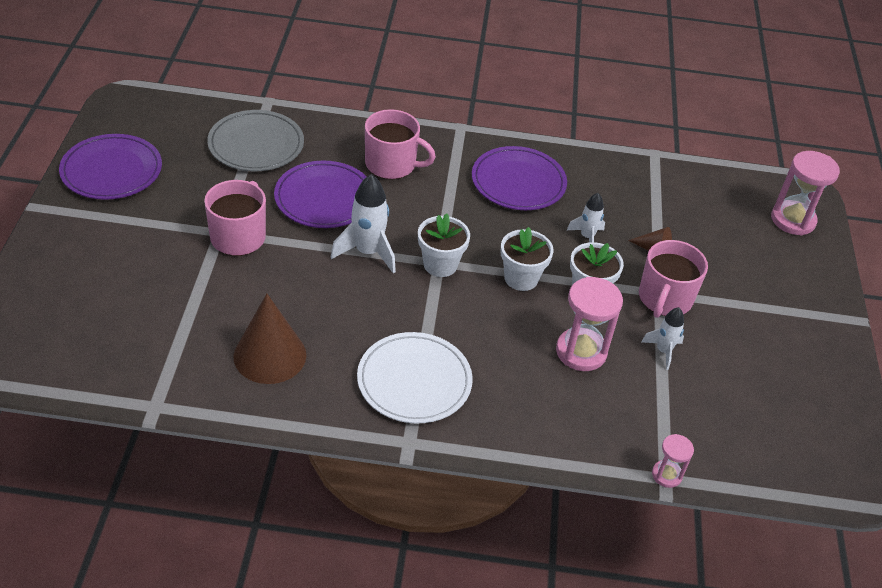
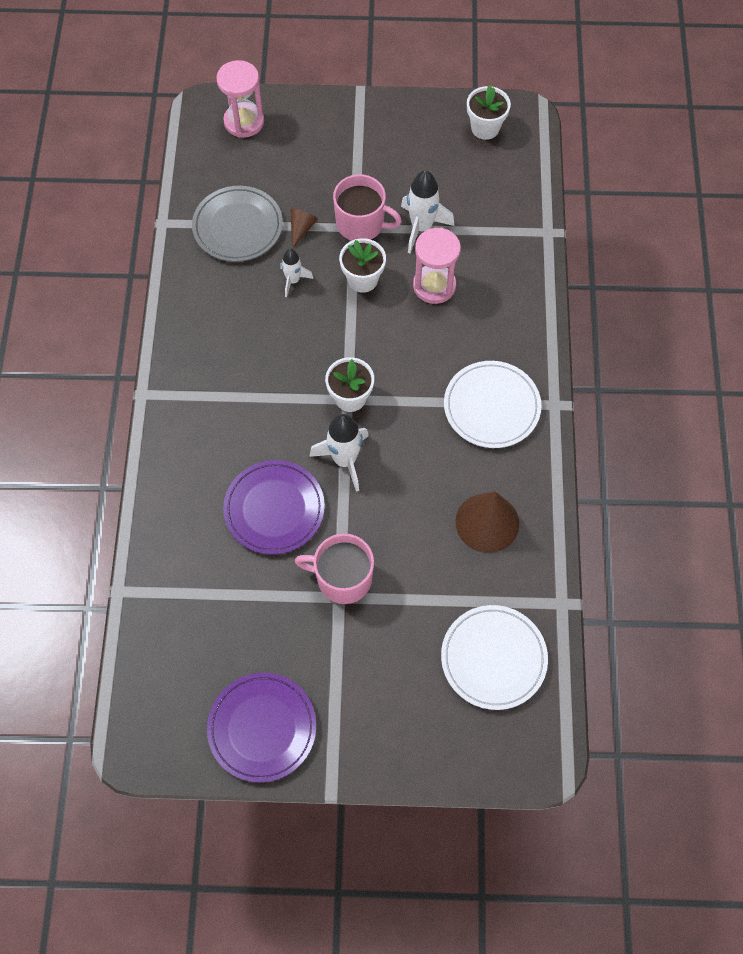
camera: 90 degrees left, 20 degrees up
grey plate [207,110,304,171] -> grey plate moved to [192,186,283,262]
pink mug [365,109,436,179] -> none
purple plate [472,146,567,210] -> none
white flower pot [501,227,554,291] -> white flower pot moved to [467,85,511,140]
white rocket [641,307,684,370] -> white rocket [401,170,455,253], size x1.67
pink hourglass [652,434,694,488] -> none
none -> white plate [441,605,548,710]

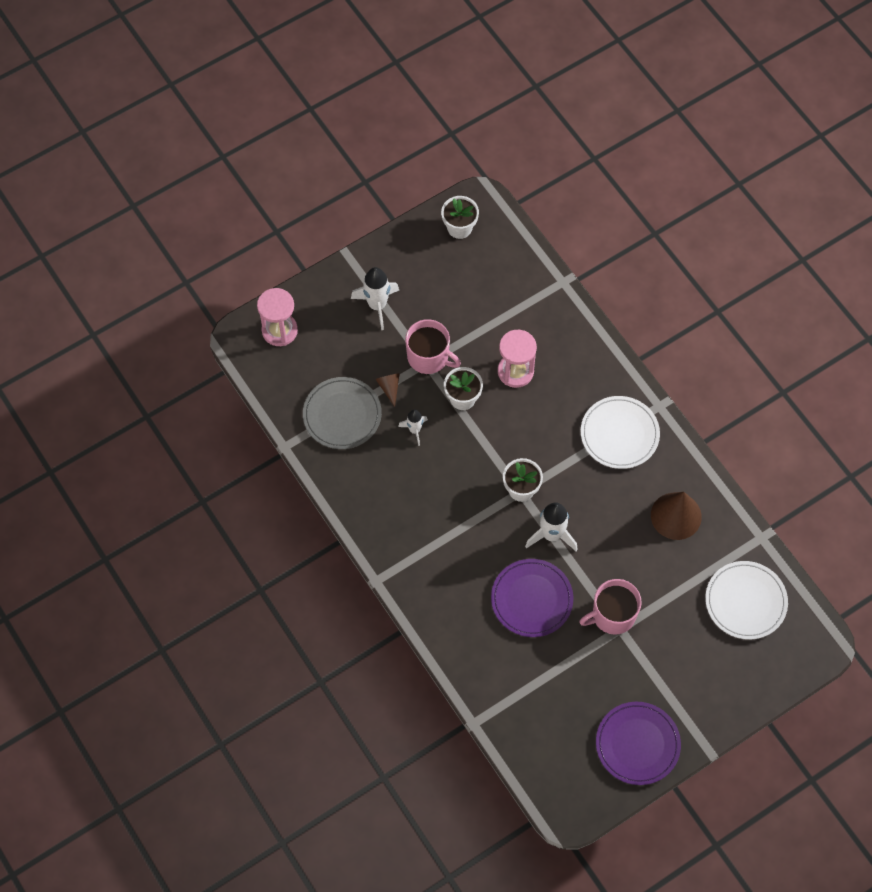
camera: 35 degrees left, 0 degrees up
pink mug [333,174,402,241] -> pink mug turned 45 degrees clockwise [405,319,461,374]
white rocket [401,170,455,253] -> white rocket moved to [351,267,399,330]

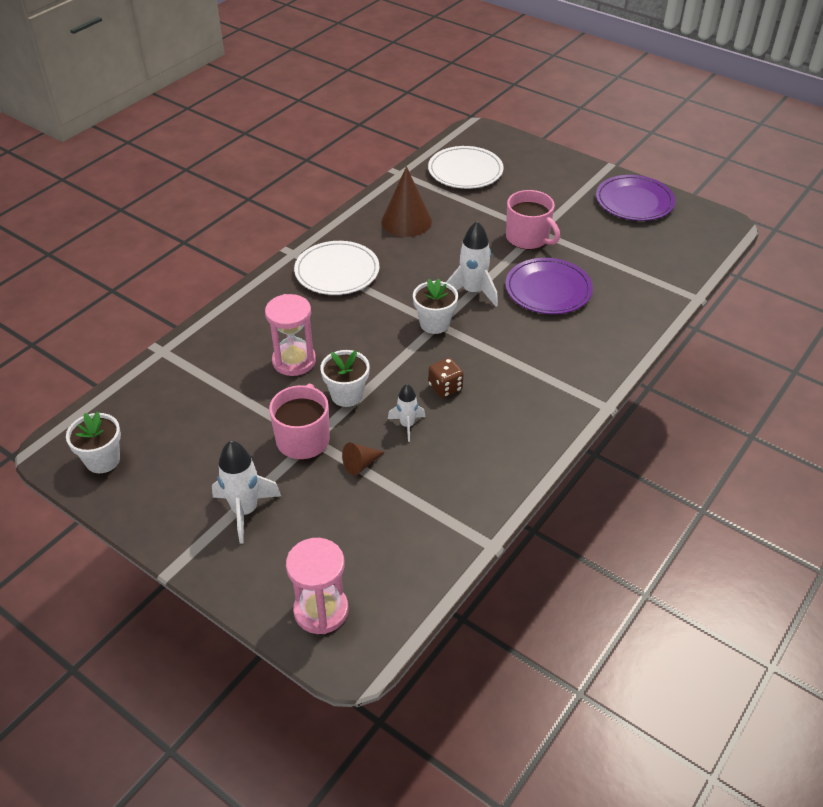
camera: 110 degrees left, 20 degrees down
grey plate [303,377,382,449] -> none
none -> brown dice [428,358,464,398]

